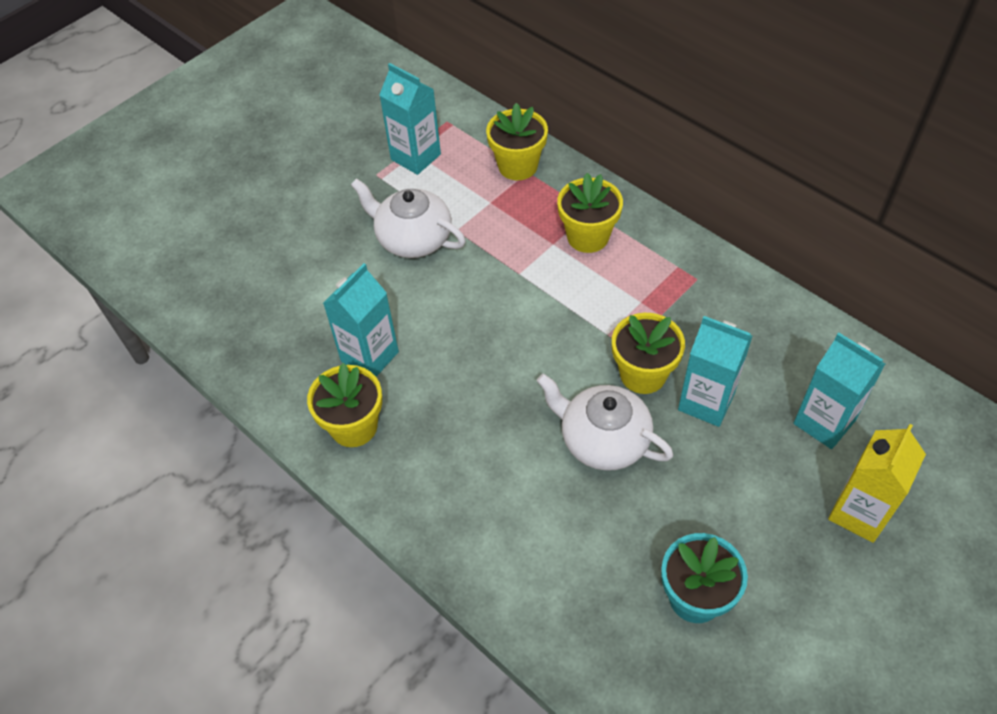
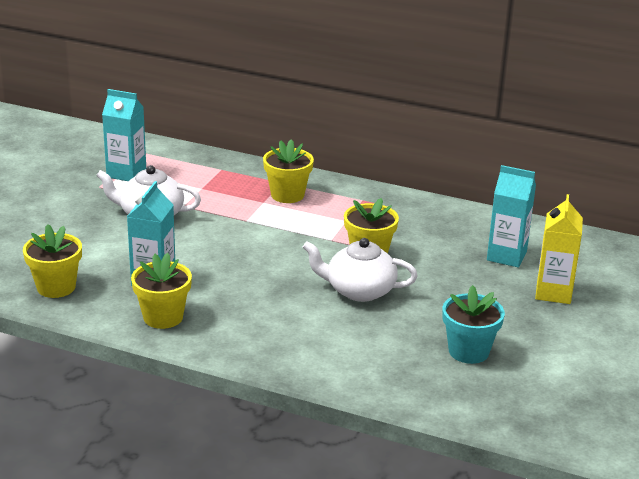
camera: 25 degrees left, 25 degrees down
yellow flower pot [486,103,548,180] -> yellow flower pot moved to [23,224,82,298]
turquoise carton [678,316,752,427] -> none

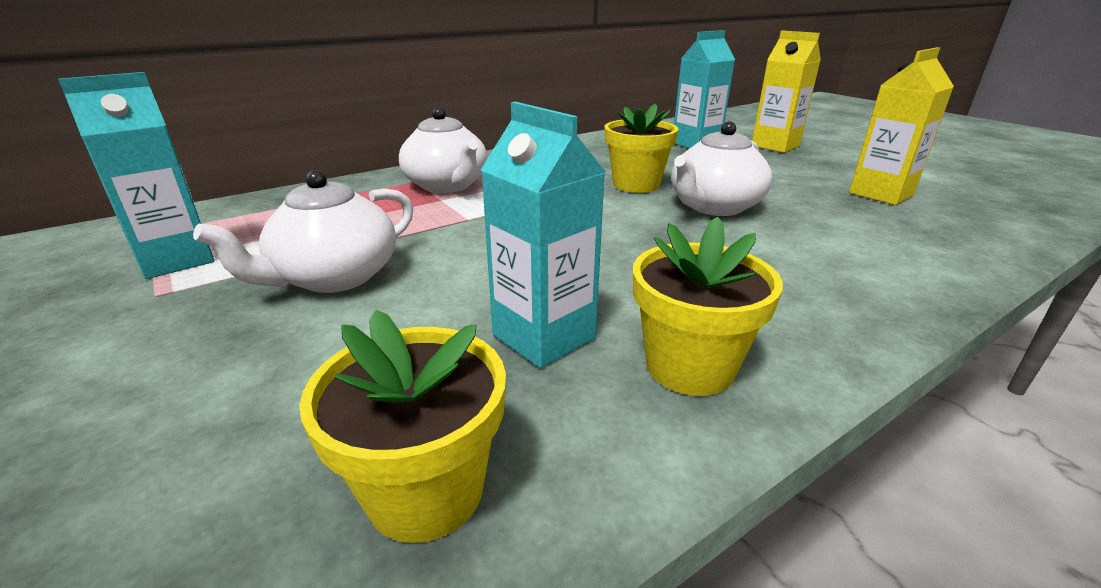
camera: 55 degrees left, 0 degrees up
yellow flower pot [263,139,314,203] -> white teapot [399,107,488,193]
turquoise flower pot [443,285,505,364] -> yellow carton [849,47,954,205]

